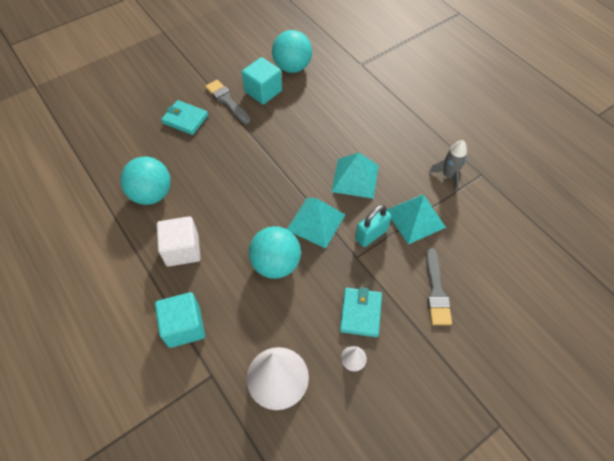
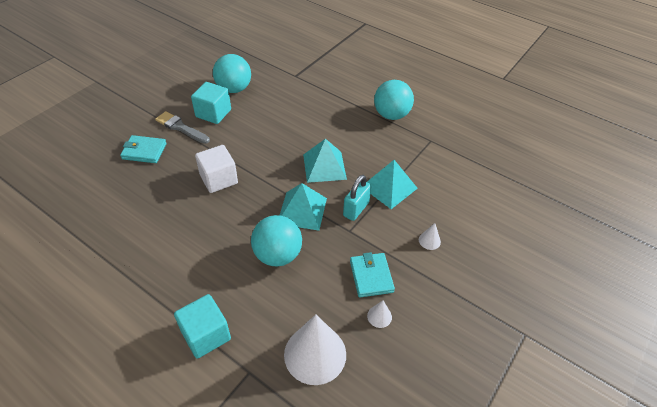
camera: 20 degrees left, 10 degrees down
turquoise ball [120,157,171,205] -> turquoise ball moved to [374,80,414,120]
white cube [157,216,201,267] -> white cube moved to [195,145,238,193]
grey brush [426,248,452,325] -> white cone [419,223,441,250]
grey rocket [429,140,467,192] -> none

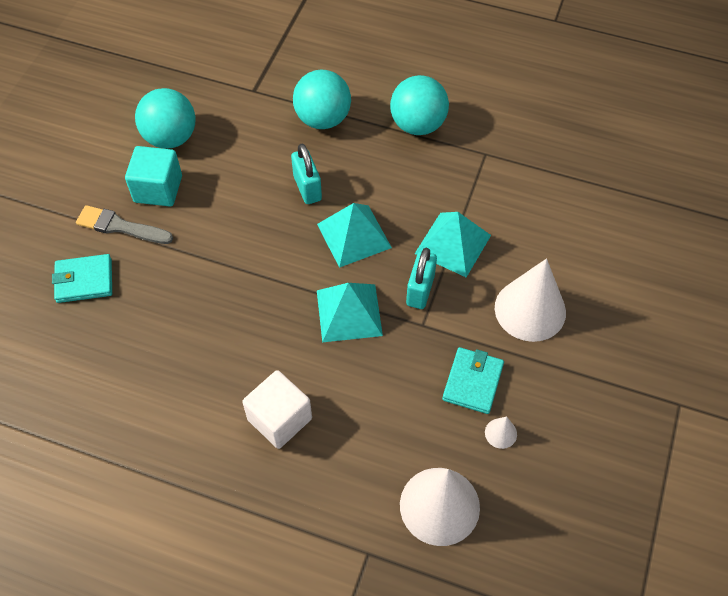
camera: 15 degrees left, 10 degrees up
turquoise cube [174,294,231,359] -> none
white cube [195,145,238,193] -> white cube moved to [242,370,312,449]
turquoise ball [251,215,302,267] -> turquoise ball moved to [293,69,351,129]
turquoise wallet [350,252,395,297] -> turquoise wallet turned 45 degrees clockwise [442,347,504,414]
white cone [419,223,441,250] -> white cone [495,258,566,342], size x2.38
none -> turquoise padlock [291,144,322,204]

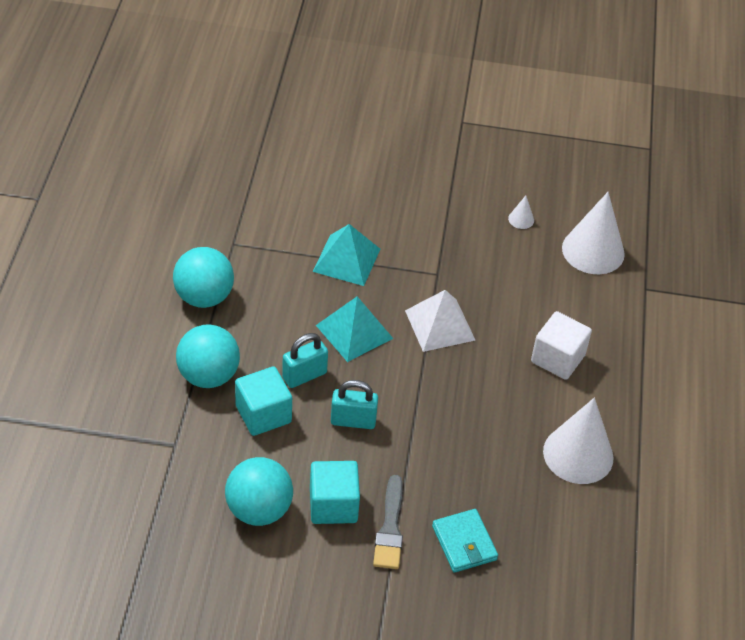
camera: 105 degrees left, 10 degrees down
turquoise pyramid [317,283,383,342] -> white pyramid [405,290,475,352]
turquoise padlock [406,248,437,309] -> turquoise padlock moved to [331,380,378,429]
turquoise wallet [442,347,504,414] -> none
white cone [495,258,566,342] -> white cone moved to [543,398,614,484]
none -> turquoise cube [235,366,292,436]

